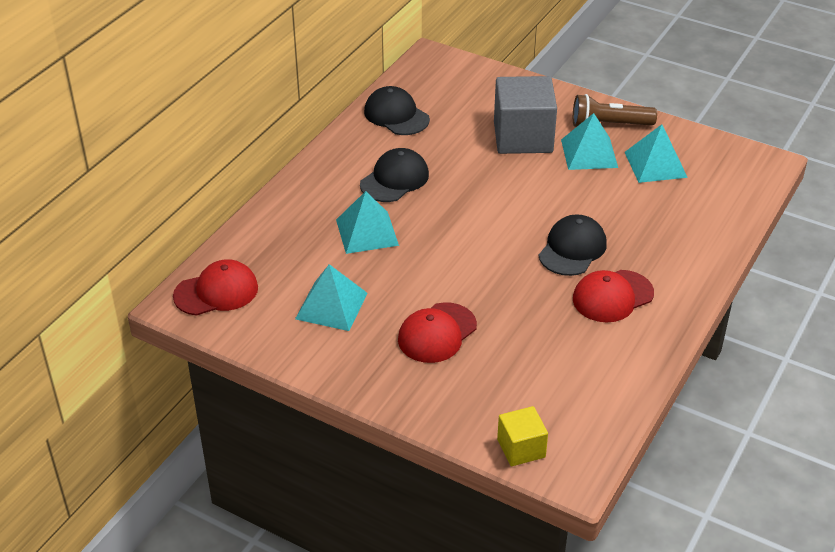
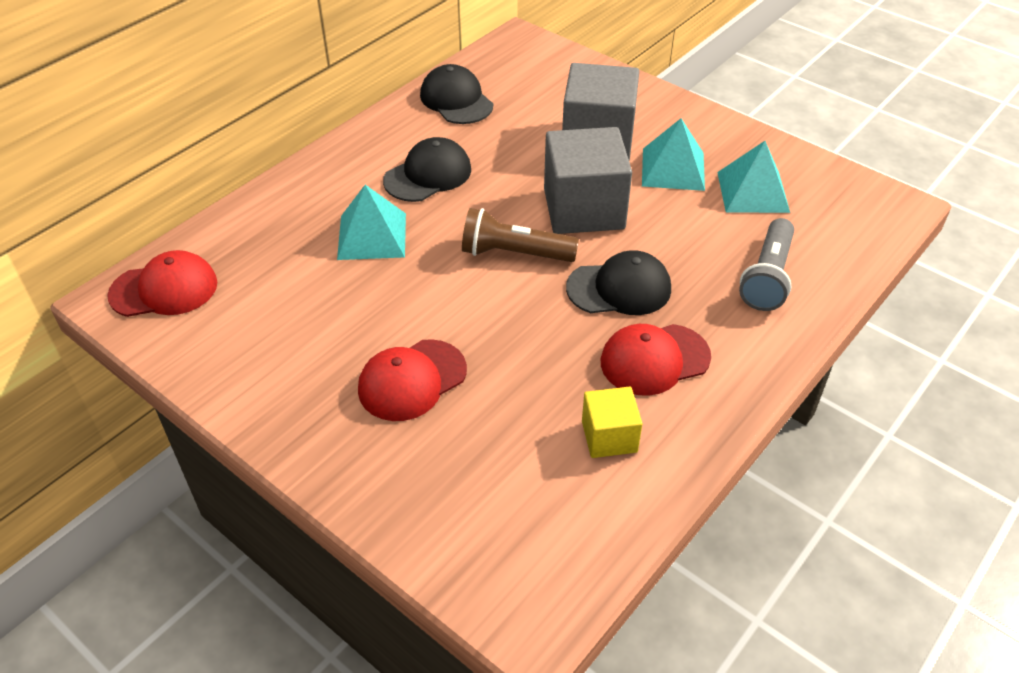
camera: 10 degrees right, 5 degrees up
turquoise pyramid [295,264,368,331] -> none
yellow cube [497,406,548,466] -> yellow cube moved to [582,387,643,458]
black cap [539,214,607,276] -> black cap turned 45 degrees clockwise [566,250,671,315]
brown flashlight [573,94,657,127] -> brown flashlight moved to [462,208,579,262]
none -> grey cube [544,127,632,234]
none -> grey flashlight [739,218,794,311]

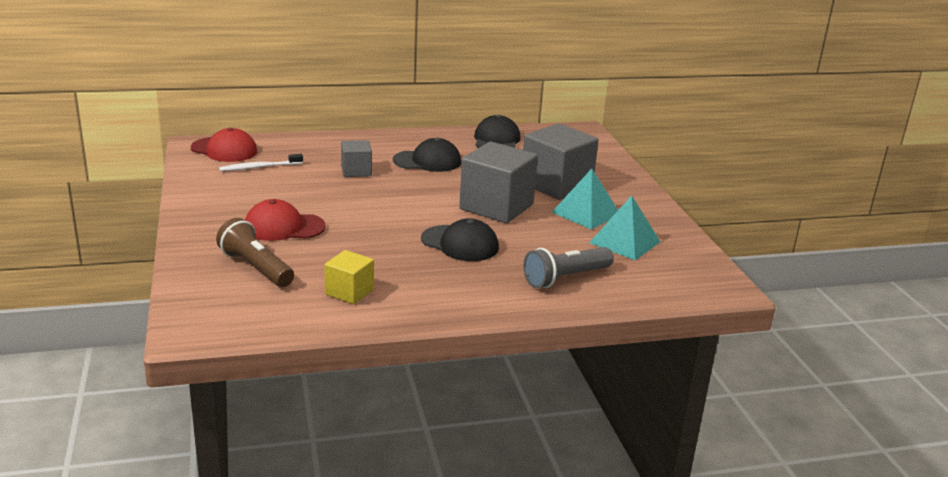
camera: 35 degrees right, 20 degrees down
turquoise pyramid [337,185,406,260] -> grey cube [341,140,372,177]
brown flashlight [462,208,579,262] -> brown flashlight moved to [216,218,294,287]
red cap [601,324,711,396] -> none
none -> white toothbrush [219,154,303,171]

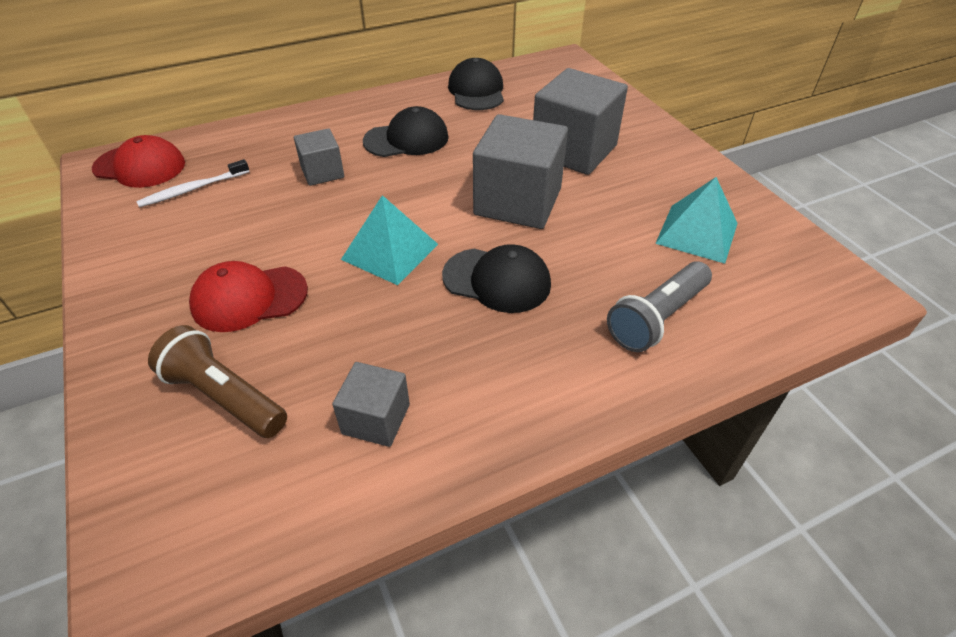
camera: 10 degrees left, 20 degrees up
yellow cube [324,250,374,304] -> grey cube [332,362,410,447]
turquoise pyramid [552,169,618,230] -> turquoise pyramid moved to [341,195,438,285]

